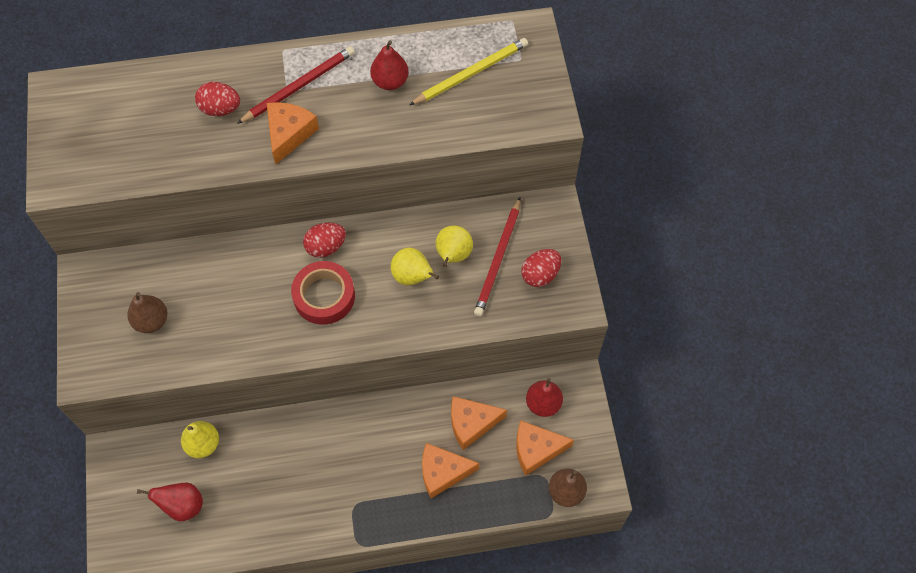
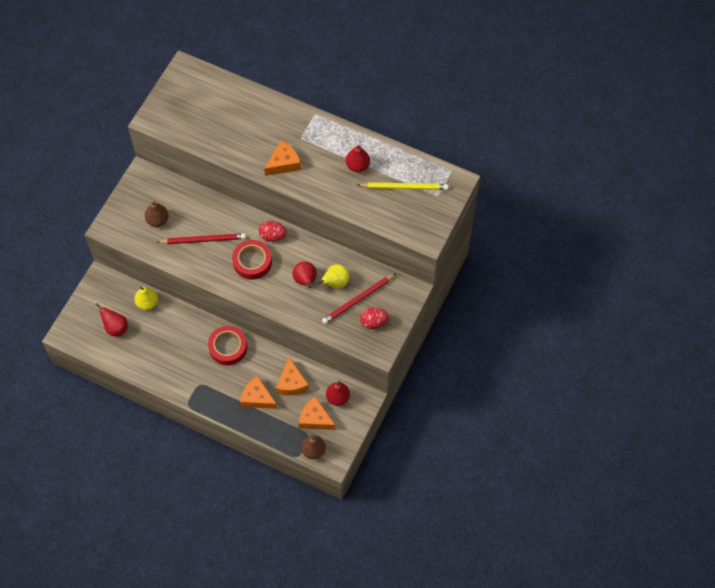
camera: 35 degrees right, 0 degrees up
red egg [195,82,240,116] -> none
red pencil [237,46,355,124] -> red pencil moved to [158,233,246,244]
yellow pear [391,247,439,286] -> red pear [292,262,317,289]
orange cheese [451,396,507,450] -> orange cheese turned 120 degrees counterclockwise [276,357,309,395]
none -> red tape [208,326,247,365]

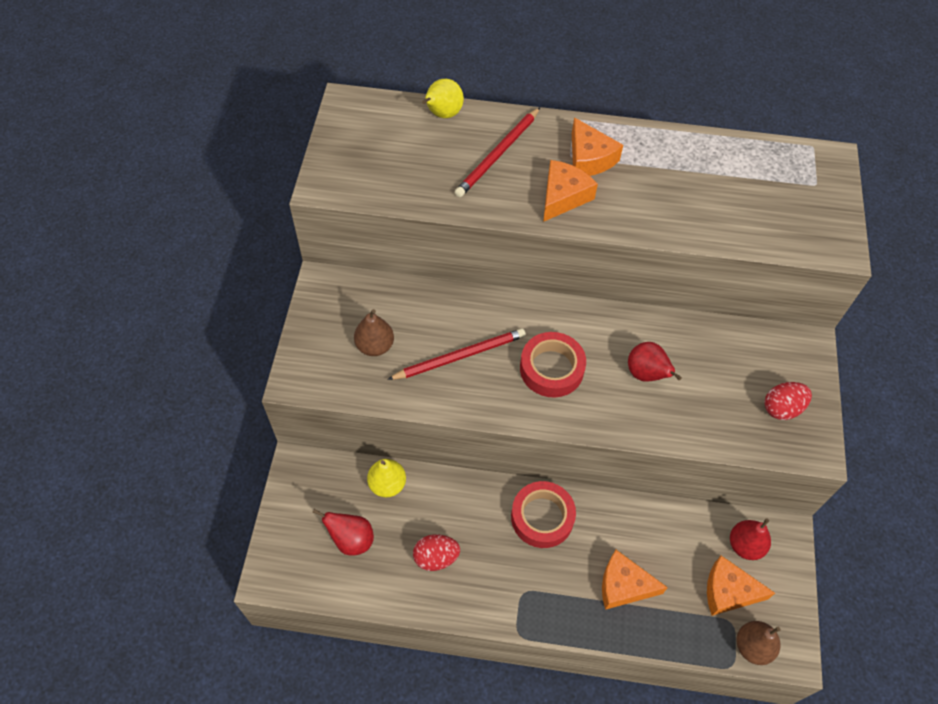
camera: 20 degrees left, 5 degrees down
red egg [259,221,286,242] -> red egg moved to [413,534,460,571]
orange cheese [276,357,309,395] -> orange cheese moved to [572,117,623,176]
yellow pear [318,264,349,288] -> yellow pear moved to [422,79,464,118]
red pencil [322,273,396,324] -> red pencil moved to [455,107,540,197]
red pear [346,145,370,172] -> none
yellow pencil [357,182,448,190] -> none

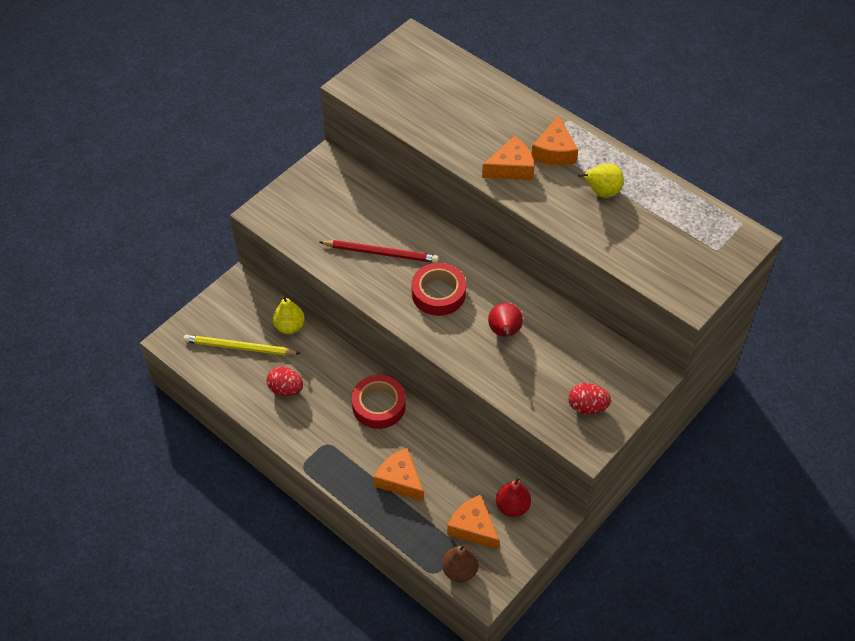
camera: 35 degrees right, 5 degrees down
red pear [312,509,374,556] -> yellow pencil [184,335,301,356]
brown pear [354,309,394,356] -> none
yellow pear [422,79,464,118] -> yellow pear moved to [578,163,624,198]
red pencil [455,107,540,197] -> none

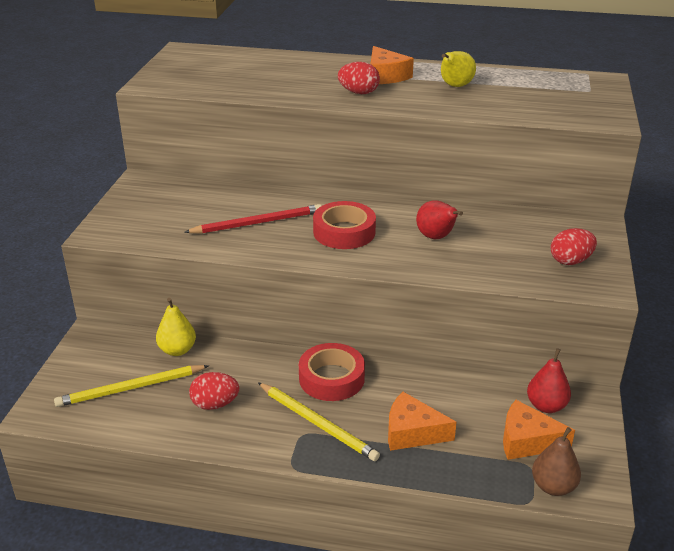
camera: 30 degrees left, 20 degrees down
orange cheese [482,136,534,180] -> red egg [338,62,380,94]
none -> yellow pencil [258,382,380,461]

